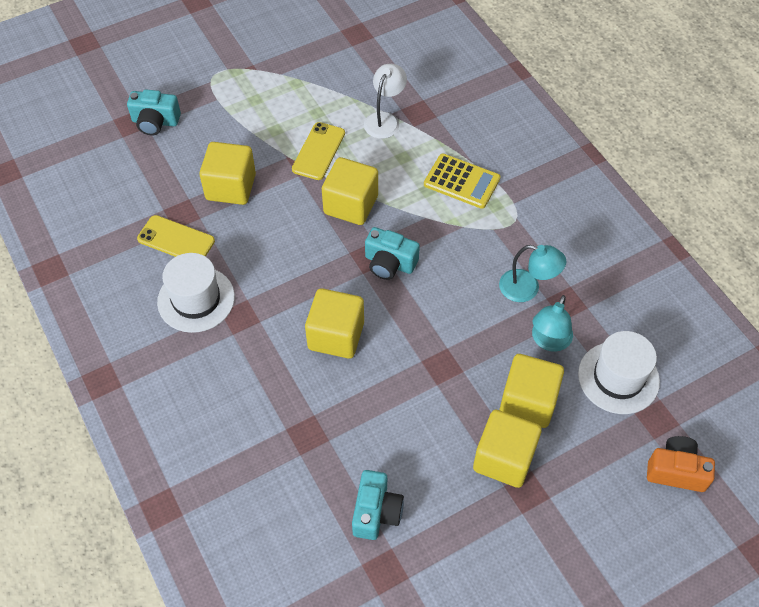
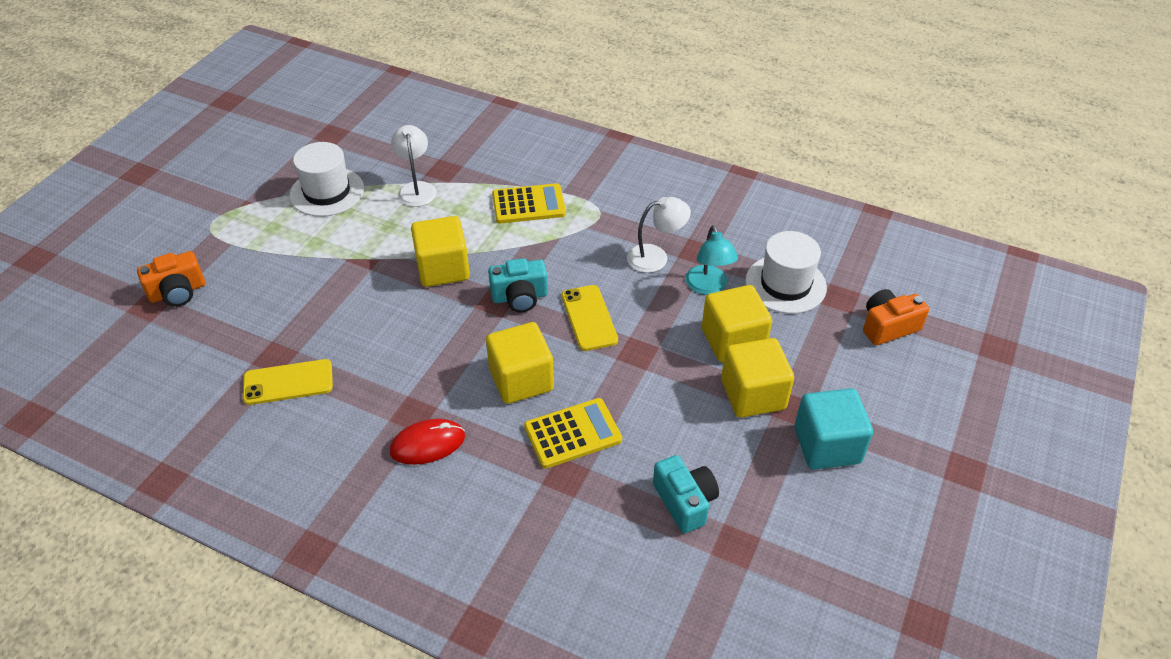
camera: 35 degrees left, 10 degrees down
turquoise camera [127,89,181,135] -> orange camera [137,251,205,307]
white hat [157,253,235,333] -> white hat moved to [289,142,364,217]
yellow cube [199,142,256,205] -> none
yellow phone [292,122,345,180] -> yellow phone moved to [561,285,618,351]
turquoise lamp [499,245,566,302] -> white lamp [627,197,691,273]
none -> red mouse [390,419,465,465]
none -> yellow calculator [524,398,622,469]
none -> turquoise cube [794,388,873,469]

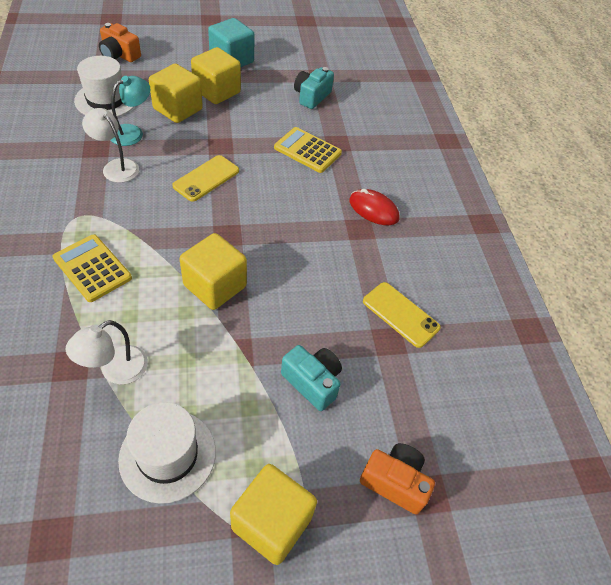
camera: 130 degrees left, 5 degrees up
yellow cube [486,322,554,404] -> yellow cube moved to [230,464,317,565]
turquoise camera [488,258,548,312] -> turquoise camera moved to [281,345,342,411]

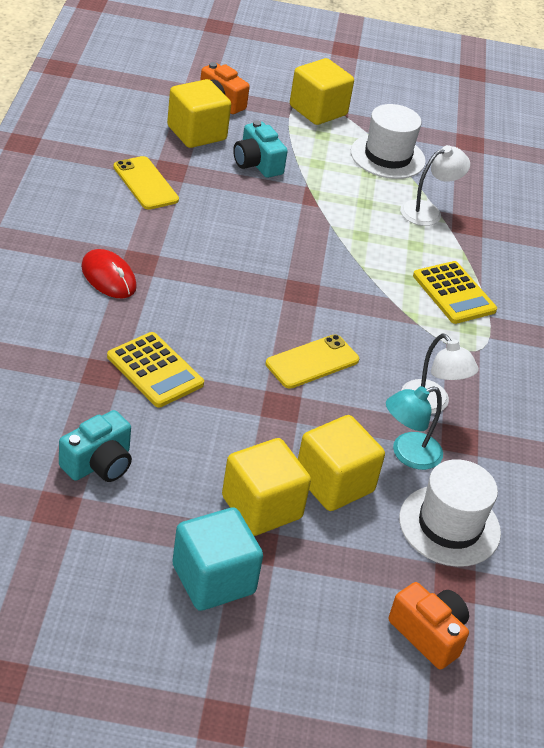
camera: 165 degrees left, 10 degrees down
yellow cube [180,233,247,310] -> yellow cube moved to [167,79,231,148]

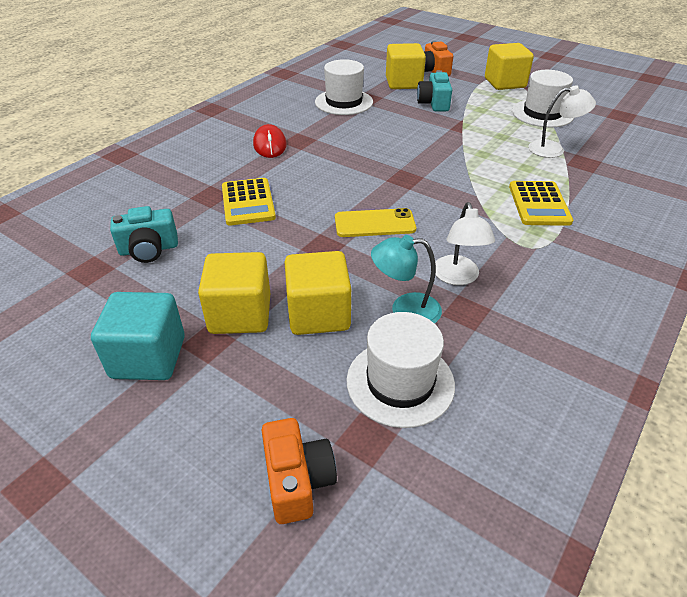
camera: 35 degrees right, 0 degrees up
yellow phone [113,156,179,210] -> white hat [315,59,373,115]

